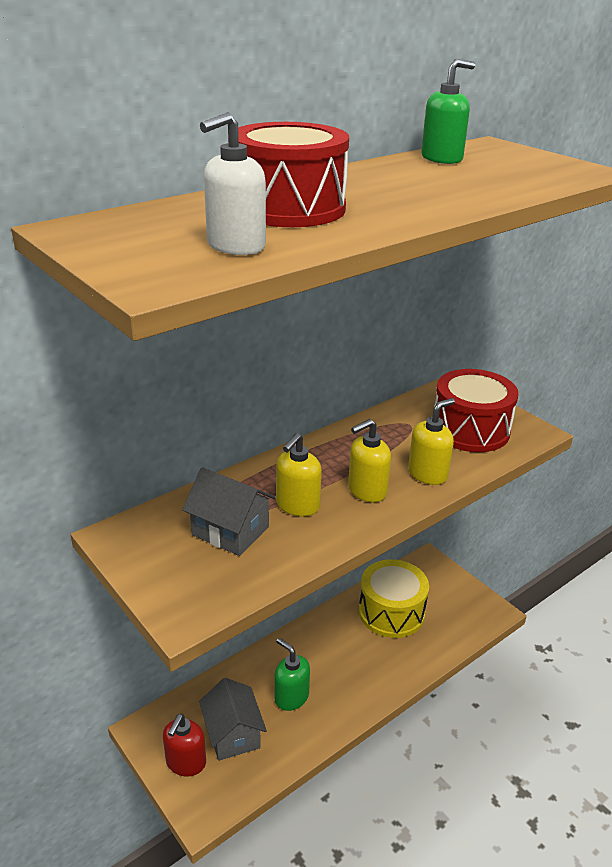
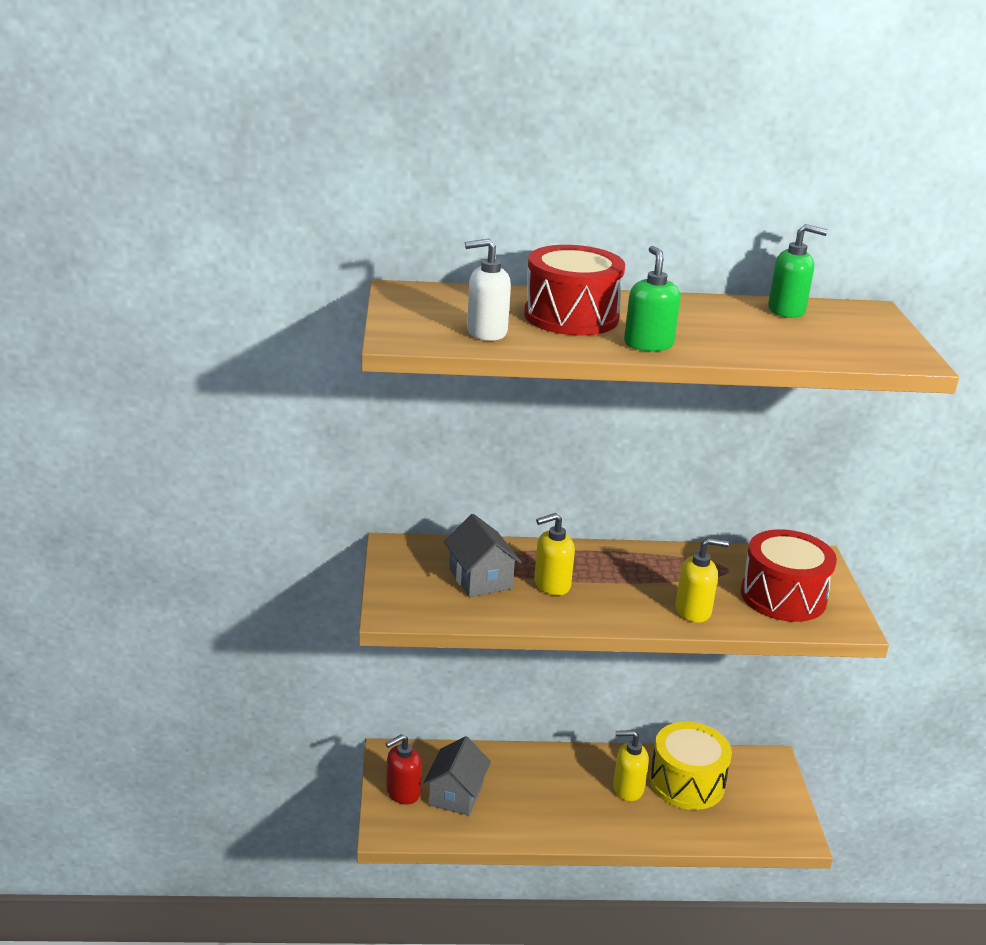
camera: 35 degrees right, 5 degrees down
green soap dispenser [274,638,310,711] -> green soap dispenser moved to [624,246,681,351]
yellow soap dispenser [348,419,391,502] -> yellow soap dispenser moved to [613,730,649,801]

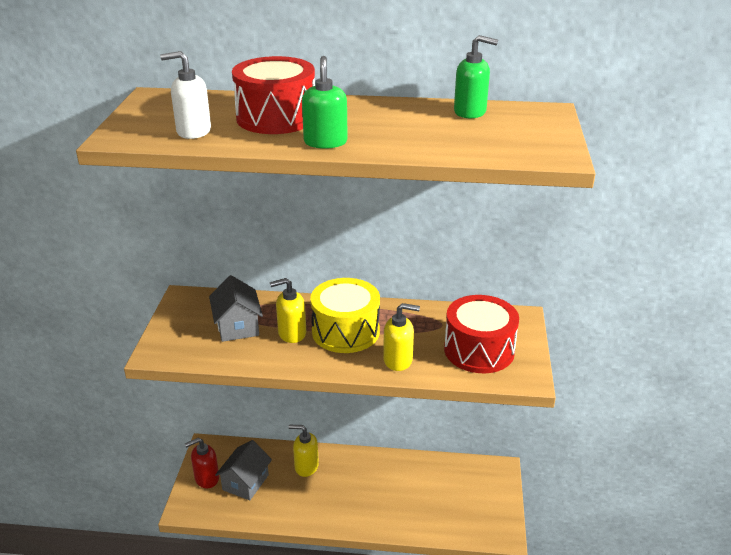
camera: 10 degrees right, 5 degrees up
yellow soap dispenser [613,730,649,801] -> yellow soap dispenser moved to [289,425,319,477]
yellow drum [650,722,732,810] -> yellow drum moved to [310,278,380,353]

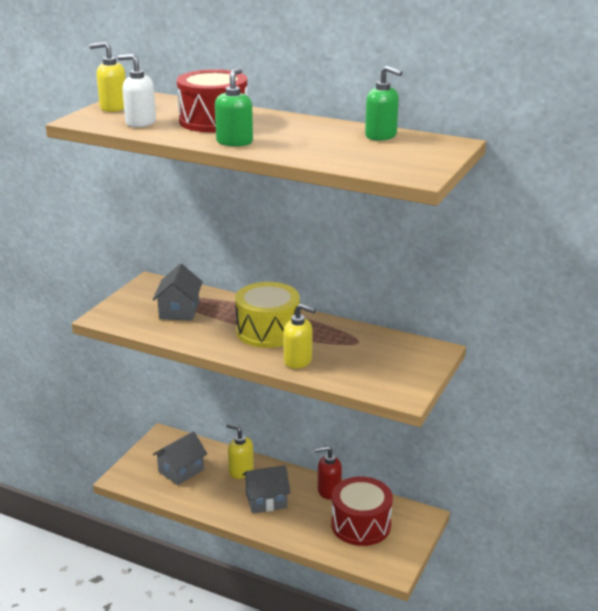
camera: 20 degrees right, 5 degrees down
red soap dispenser [185,438,219,488] -> red soap dispenser moved to [314,446,342,500]
yellow soap dispenser [270,278,306,343] -> yellow soap dispenser moved to [90,42,126,112]
red drum [444,295,519,373] -> red drum moved to [331,477,393,546]
none -> grey house [242,465,291,514]

